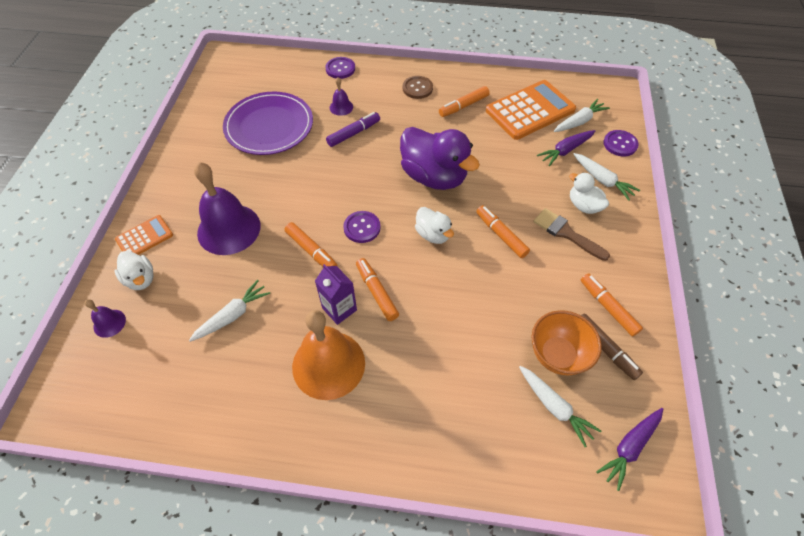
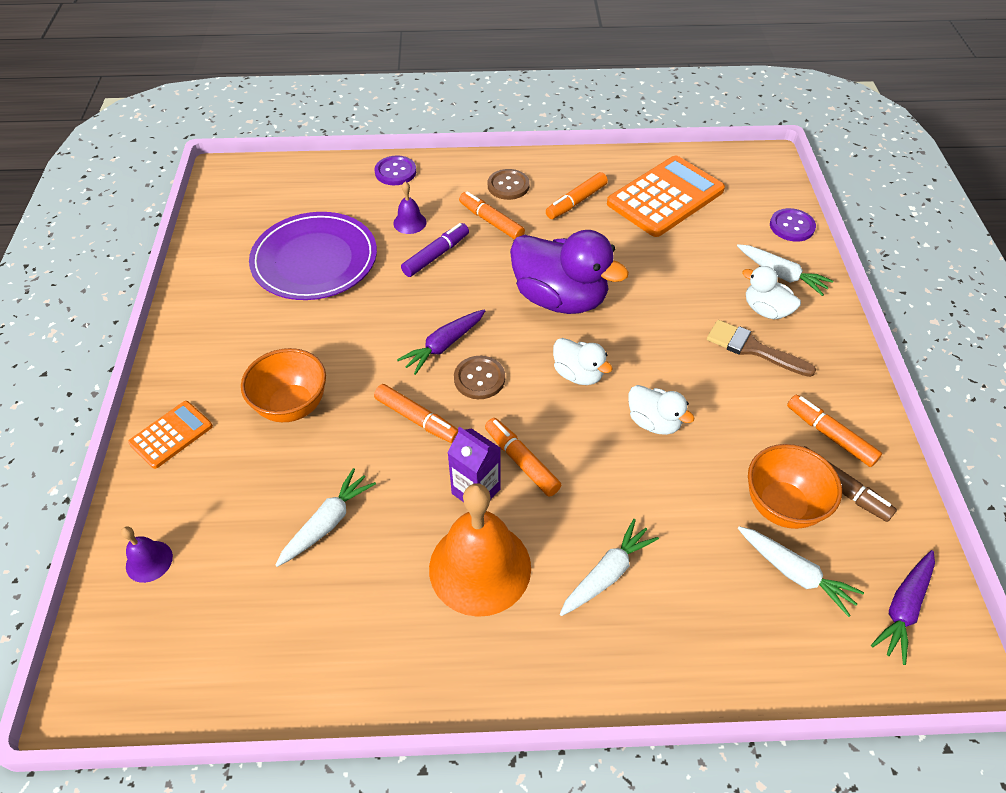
camera: 10 degrees left, 5 degrees down
white duck [115,251,154,290] -> white duck moved to [629,385,695,435]
purple bell [194,162,260,255] -> orange bowl [241,348,326,422]
purple button [343,211,381,243] -> brown button [454,356,505,399]
orange marker [476,205,530,258] -> orange marker moved to [459,191,525,240]
purple carrot [537,130,595,166] -> purple carrot moved to [397,309,485,375]
white carrot [554,99,610,132] -> white carrot moved to [560,519,659,616]

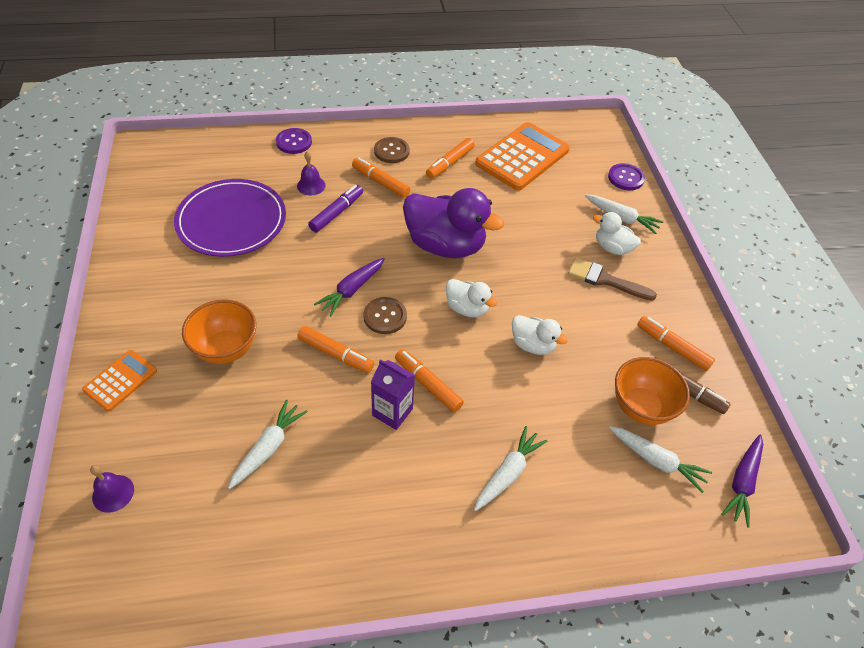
camera: 10 degrees left, 0 degrees up
orange bell [429,483,531,617] -> none

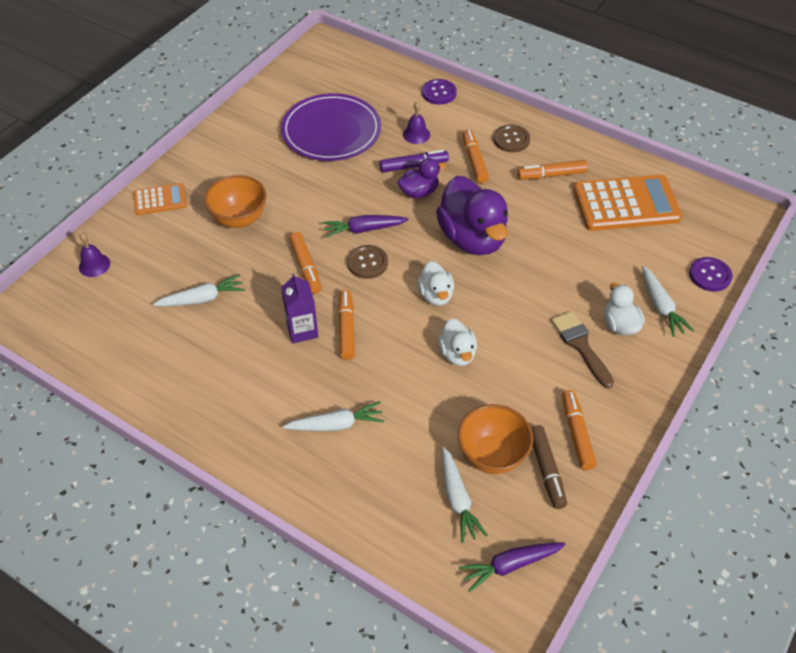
camera: 45 degrees right, 0 degrees up
none -> purple duck [398,158,446,198]

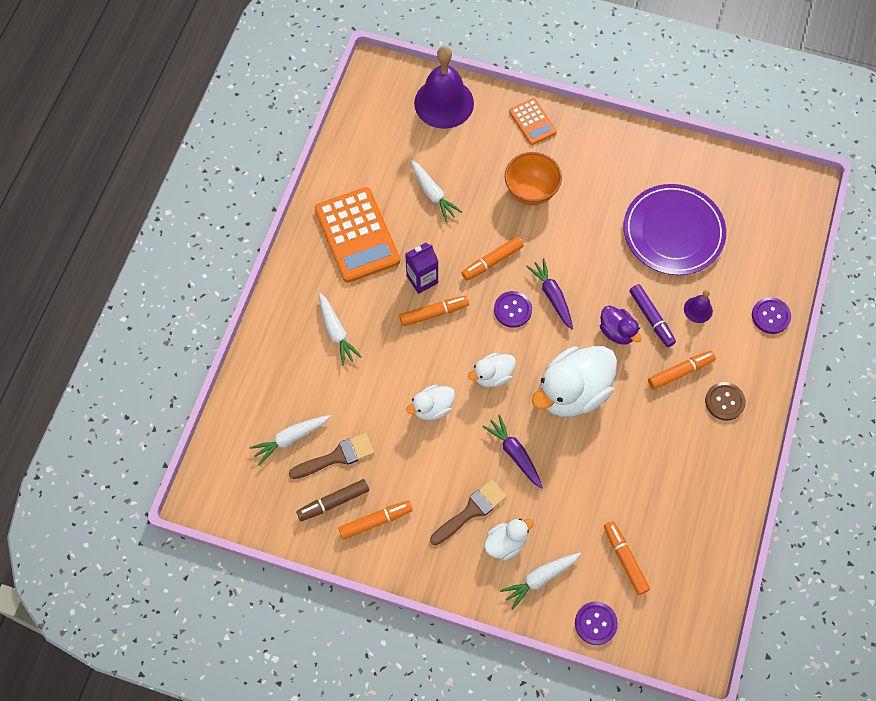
camera: 75 degrees right, 15 degrees up
purple bell [79,233,110,277] -> purple bell [414,46,474,129], size x2.23
brown button [347,245,388,279] -> purple button [494,291,532,328]
purple duck [436,176,508,255] -> white duck [532,346,617,417]
orange bowl [458,404,533,474] -> brown brush [289,433,374,479]
purple carrot [458,543,566,592] -> purple carrot moved to [483,415,543,489]
orange marker [517,160,588,180] -> orange marker moved to [604,521,650,595]
orange calculator [573,175,682,231] -> orange calculator moved to [315,187,400,283]

